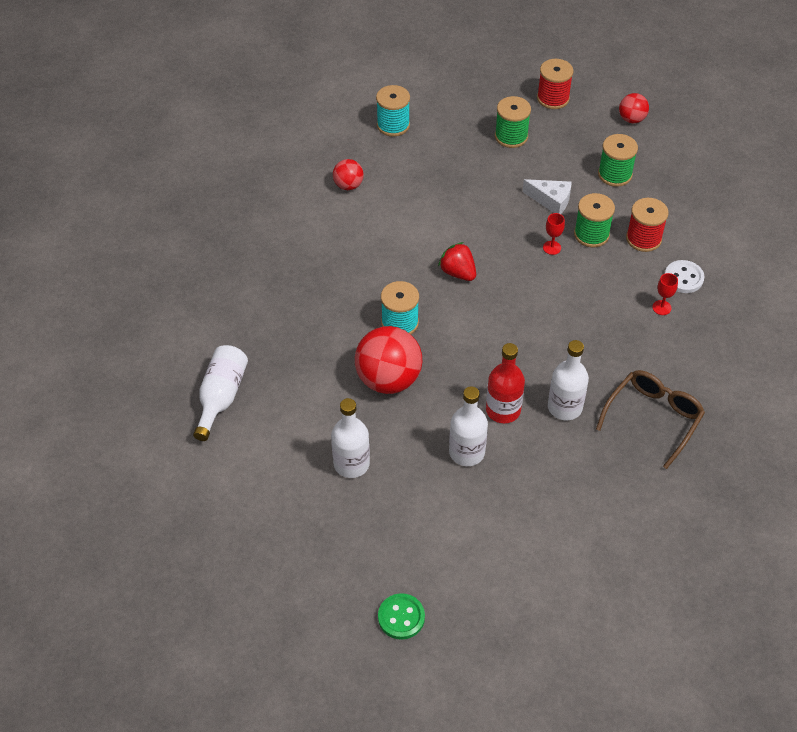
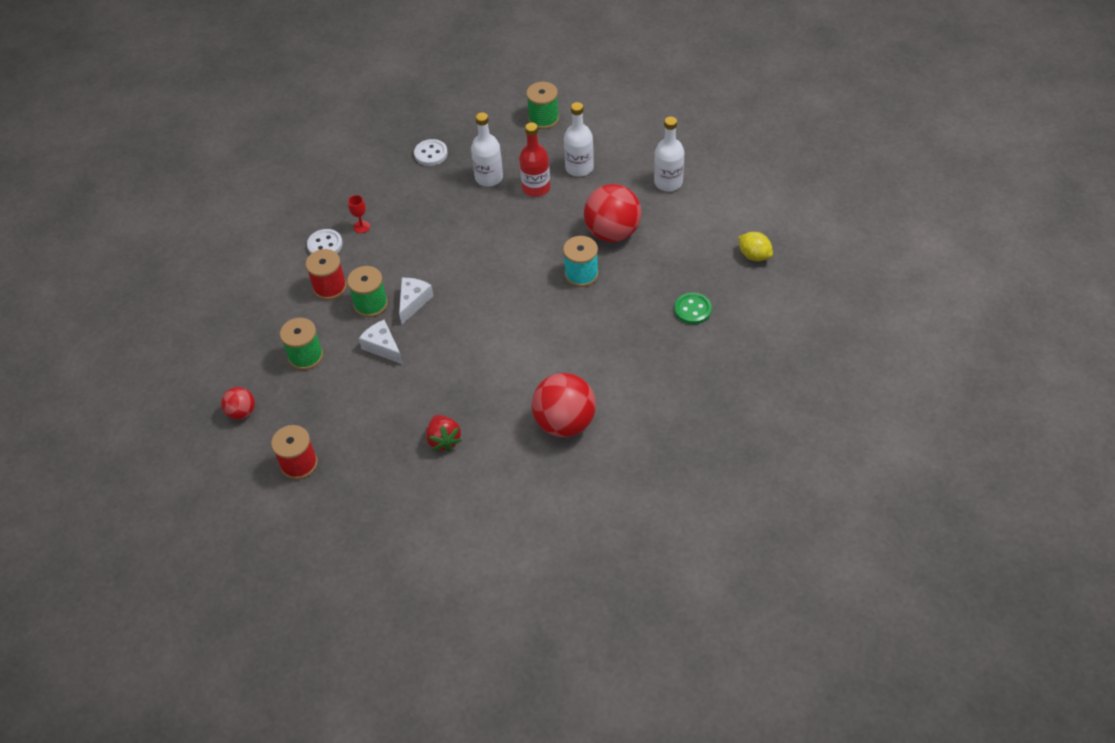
camera: 155 degrees left, 0 degrees up
white bottle [193,345,248,441] -> yellow lemon [738,232,773,261]
red ball [333,159,364,190] -> red ball [532,373,596,437], size x1.92
turquoise spool [376,85,410,137] -> none
green button [378,593,425,640] -> green button moved to [674,293,712,324]
red strawberry [438,242,476,281] -> red strawberry moved to [426,415,462,452]
green spool [495,96,531,148] -> green spool moved to [526,82,559,129]
red goblet [543,213,565,255] -> white cheese [399,278,434,324]
brown glasses [596,370,705,469] -> white button [414,139,448,166]

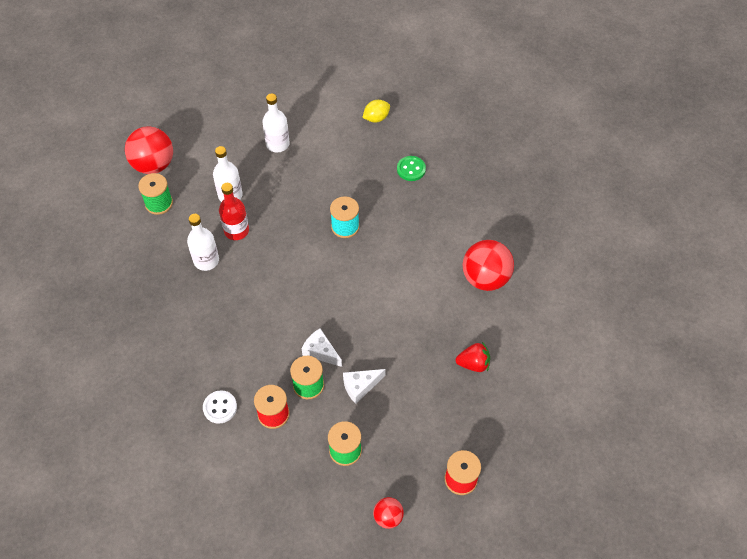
camera: 75 degrees left, 5 degrees up
red goblet [348,195,370,233] -> none
white button [414,139,448,166] -> none
red ball [584,184,641,242] -> red ball moved to [125,126,173,174]

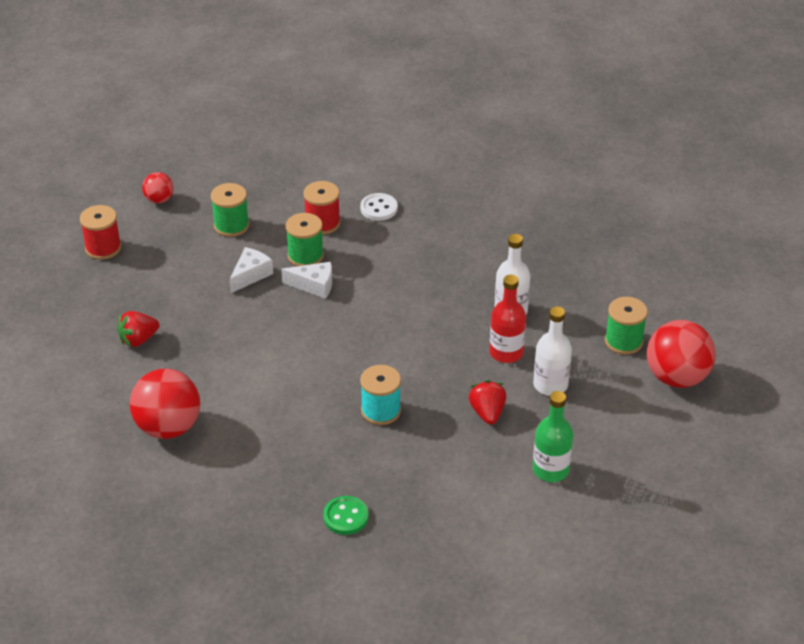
camera: 150 degrees right, 15 degrees down
white bottle [262,93,290,152] -> green bottle [533,391,573,482]
yellow lemon [362,100,390,122] -> none
none -> red strawberry [469,380,506,424]

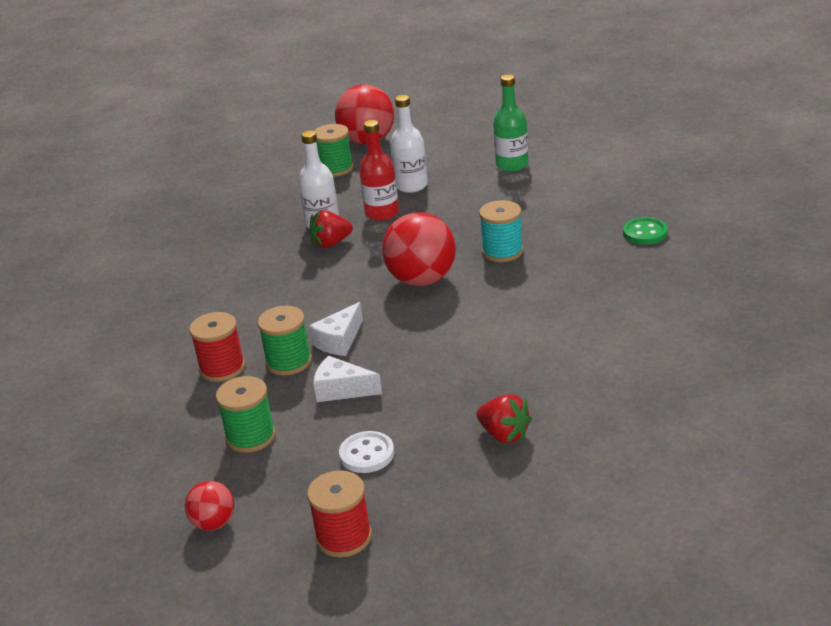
camera: 105 degrees left, 10 degrees down
red ball [129,369,200,439] -> red ball moved to [382,212,456,286]
white cheese [281,262,332,299] -> white cheese turned 135 degrees counterclockwise [309,302,363,356]
white button [360,193,398,221] -> white button moved to [339,431,394,473]
red strawberry [469,380,506,424] -> red strawberry moved to [309,210,353,248]

